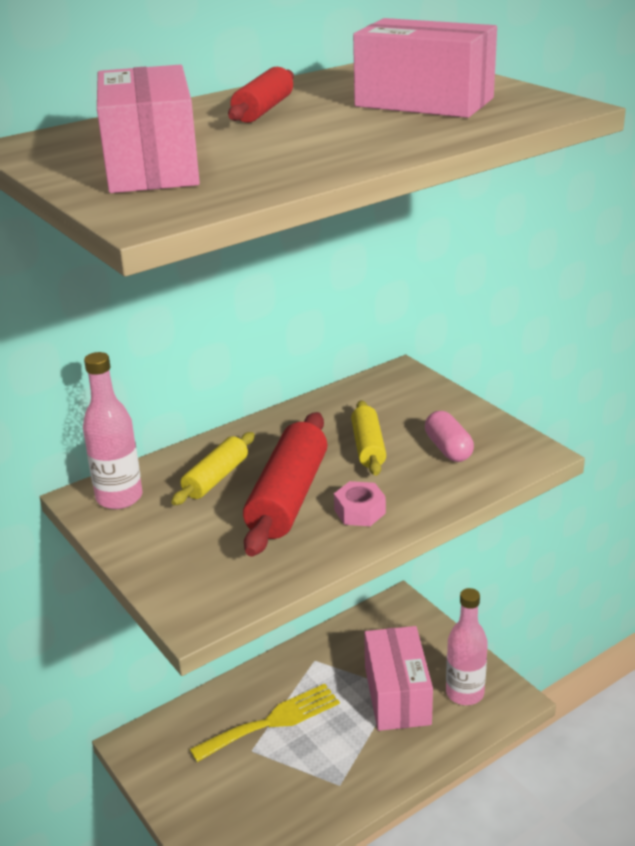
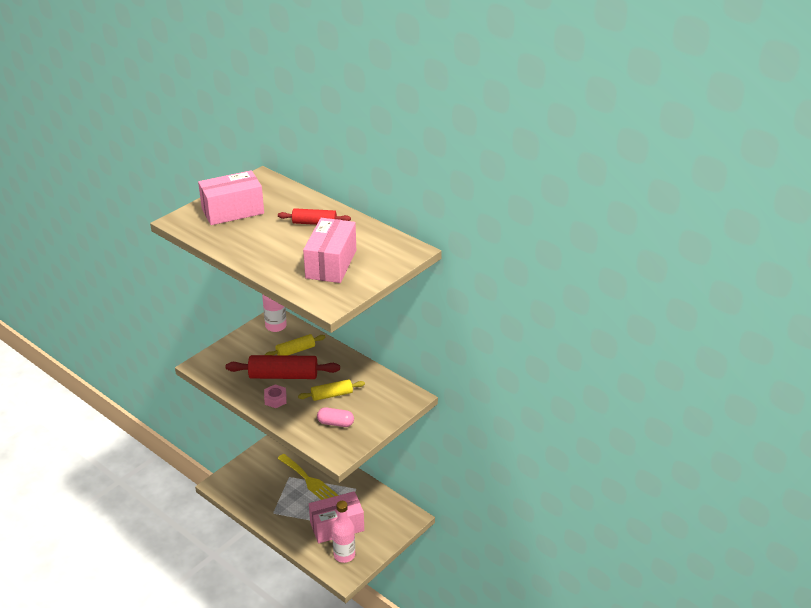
camera: 75 degrees right, 5 degrees up
yellow rolling pin [171,432,255,505] -> yellow rolling pin turned 45 degrees counterclockwise [265,334,325,356]
pink capsule [425,411,474,462] -> pink capsule turned 45 degrees clockwise [317,408,354,427]

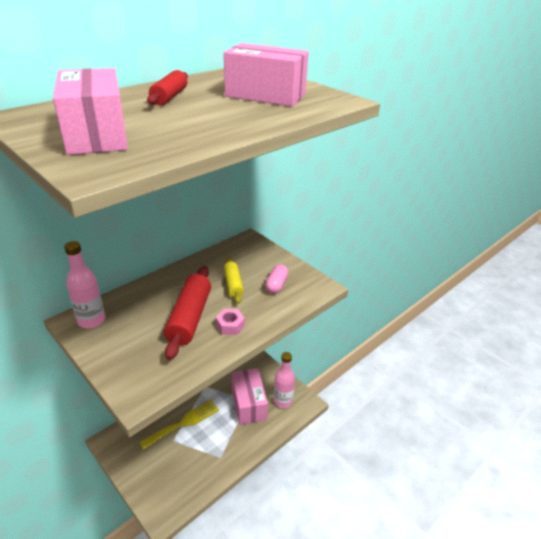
camera: 85 degrees left, 0 degrees up
yellow rolling pin [265,334,325,356] -> none

